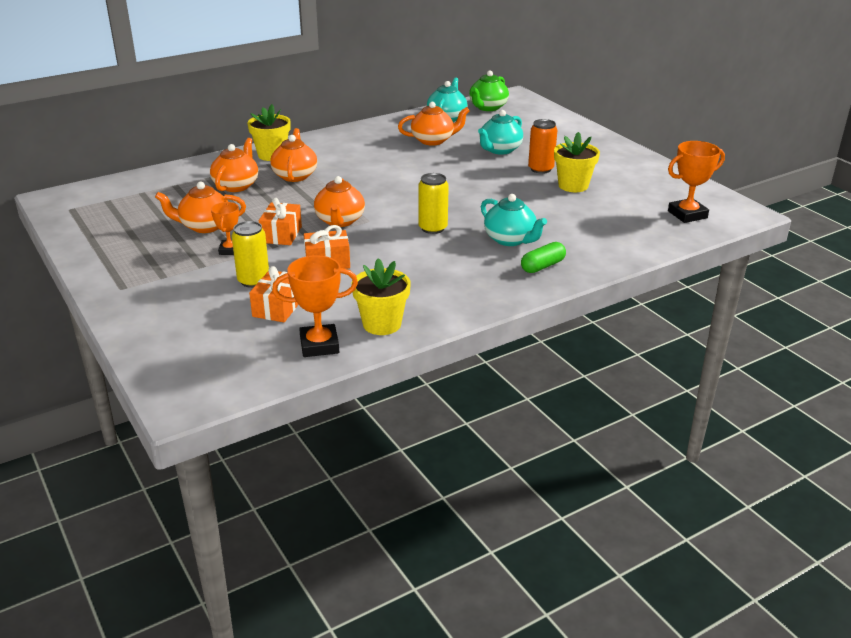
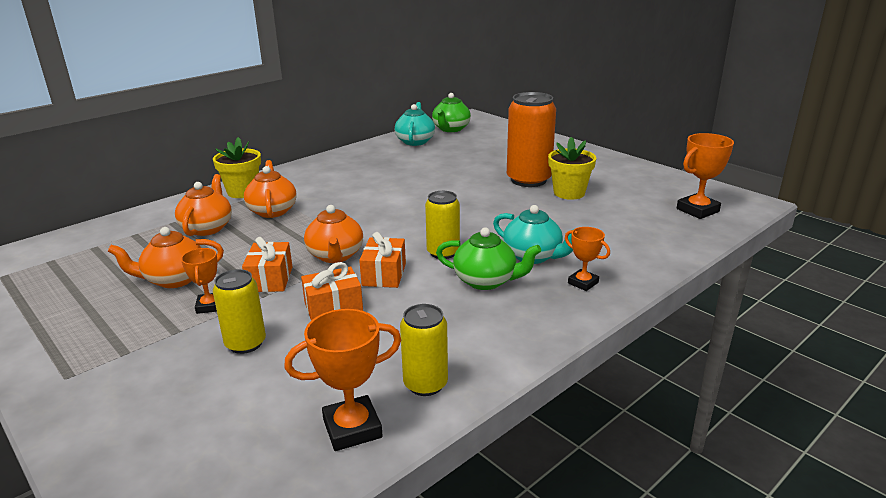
camera: 10 degrees left, 5 degrees down
orange gift [249,266,299,322] -> orange gift moved to [359,232,406,288]
yellow flower pot [351,258,411,335] -> yellow can [400,304,448,396]
orange teapot [398,102,470,146] -> none
turquoise teapot [478,110,523,155] -> none
green capsule [521,242,566,273] -> orange trophy [565,227,610,291]
orange can [528,119,557,174] -> orange can [507,92,556,187], size x1.69
none -> green teapot [436,228,541,290]

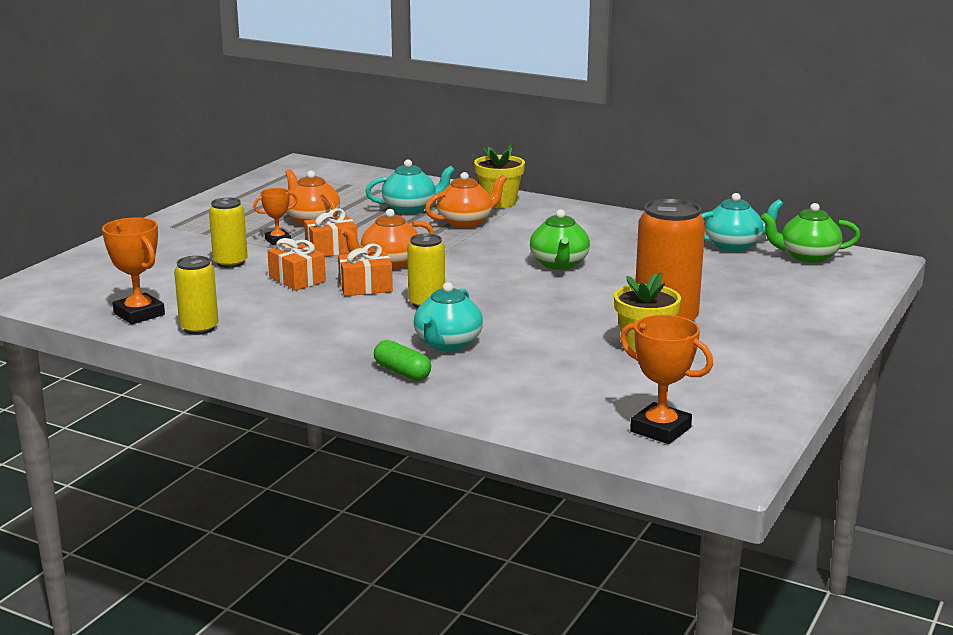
camera: 70 degrees right, 5 degrees down
orange teapot [175,174,232,236] -> turquoise teapot [365,159,455,214]
green teapot [436,228,541,290] -> green teapot moved to [530,209,590,270]
orange trophy [565,227,610,291] -> green capsule [374,340,431,381]

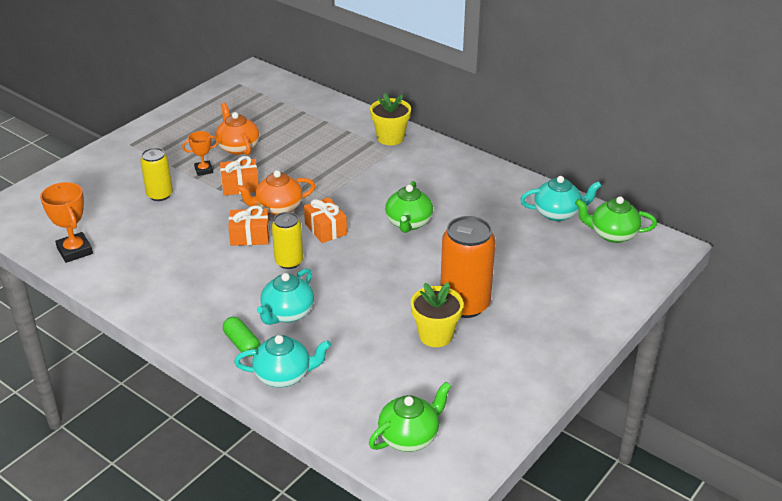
camera: 10 degrees right, 15 degrees up
yellow can [174,256,218,335] -> none
orange gift [267,238,326,291] -> orange gift moved to [304,197,347,243]
turquoise teapot [365,159,455,214] -> turquoise teapot moved to [234,335,331,387]
orange teapot [425,172,507,228] -> none
orange trophy [620,315,713,444] -> green teapot [369,382,451,452]

